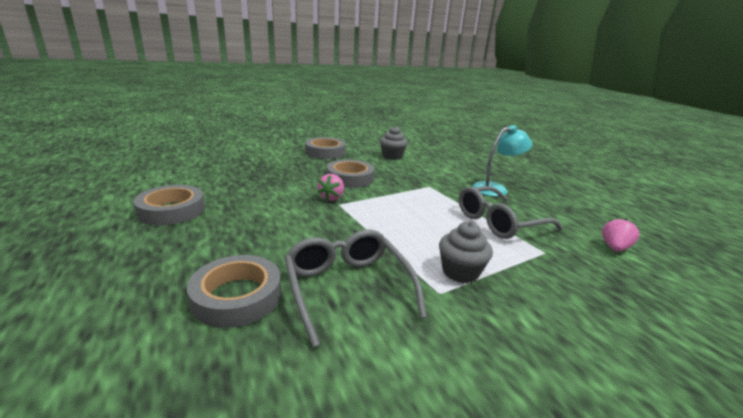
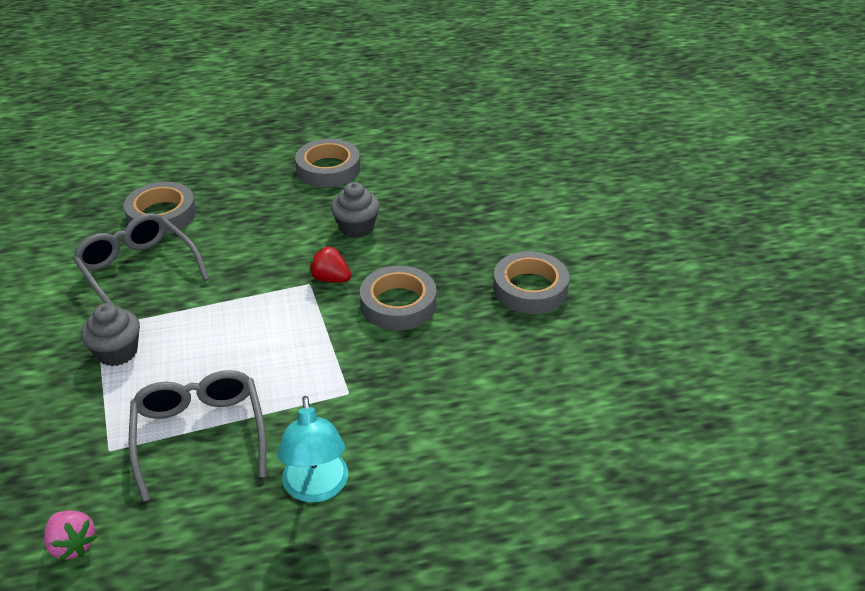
camera: 105 degrees right, 15 degrees up
grey glasses [284,230,427,347] -> grey glasses turned 120 degrees counterclockwise [72,213,209,306]
pink strawberry [318,174,344,201] -> red strawberry [309,246,351,282]
grey cupcake [380,126,408,160] -> grey cupcake moved to [331,182,380,238]

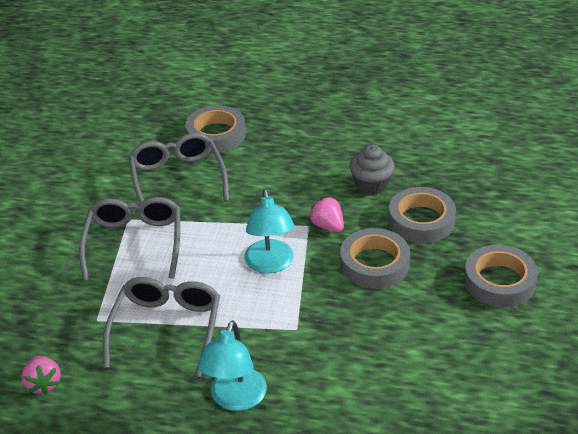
camera: 25 degrees right, 0 degrees up
grey cupcake [81,303,140,366] -> grey glasses [79,197,180,282]
grey tape [295,139,360,188] -> grey tape moved to [388,187,456,243]
red strawberry [309,246,351,282] -> pink strawberry [309,197,344,232]
none -> turquoise lamp [245,189,294,273]

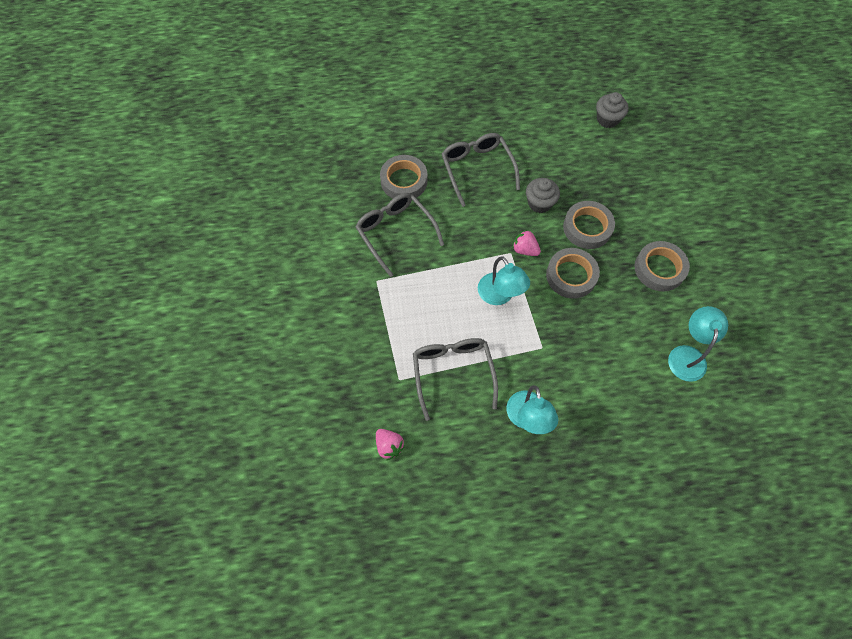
camera: 20 degrees left, 25 degrees up
grey glasses [79,197,180,282] -> grey glasses moved to [442,133,520,207]
none -> grey cupcake [596,92,628,128]
none -> turquoise lamp [668,306,728,382]

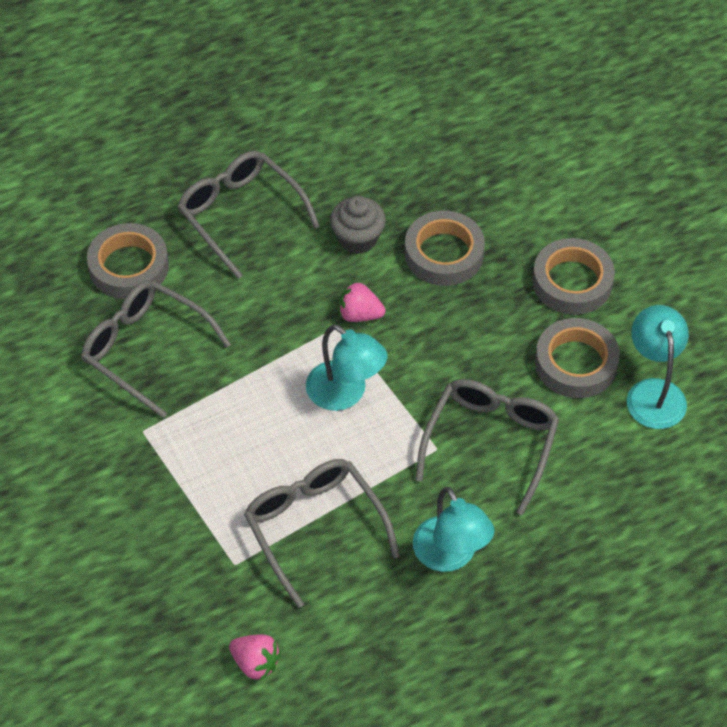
camera: 20 degrees left, 10 degrees down
grey tape [546,248,600,299] -> grey tape moved to [535,318,620,398]
grey cupcake [596,92,628,128] -> none
none -> grey glasses [415,379,559,515]

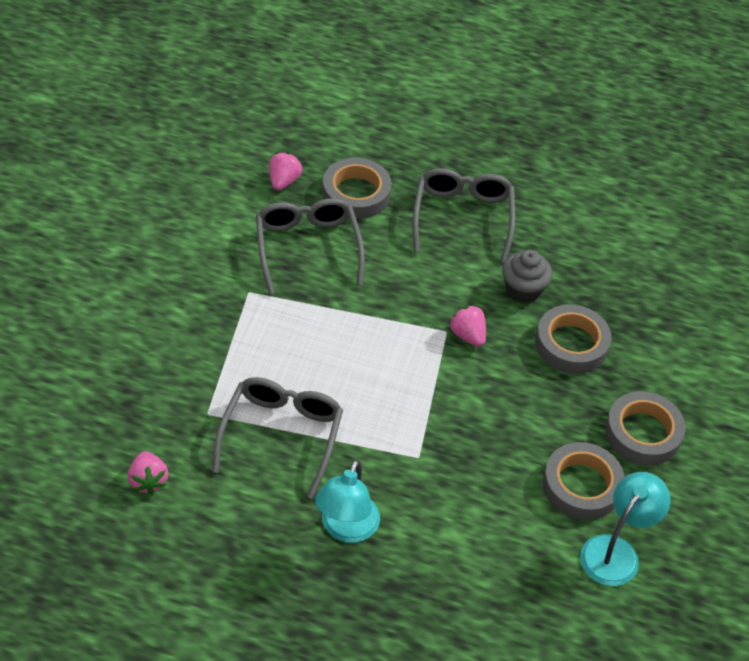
camera: 40 degrees right, 5 degrees down
turquoise lamp [306,324,388,411] -> none
grey glasses [415,379,559,515] -> none
none -> pink strawberry [269,152,302,190]

